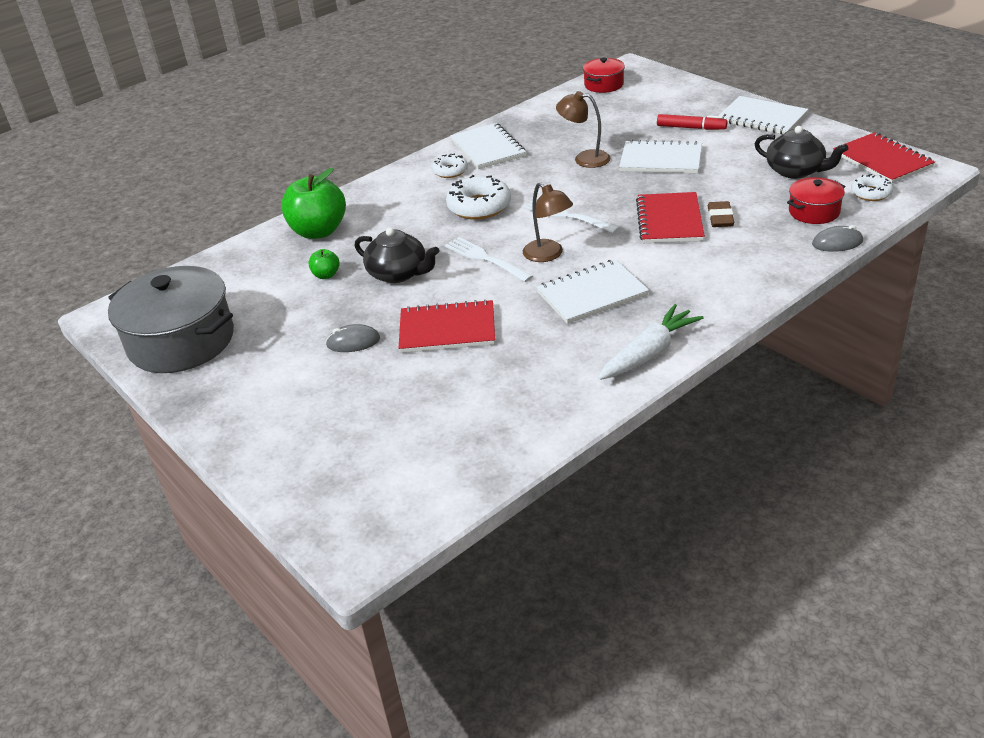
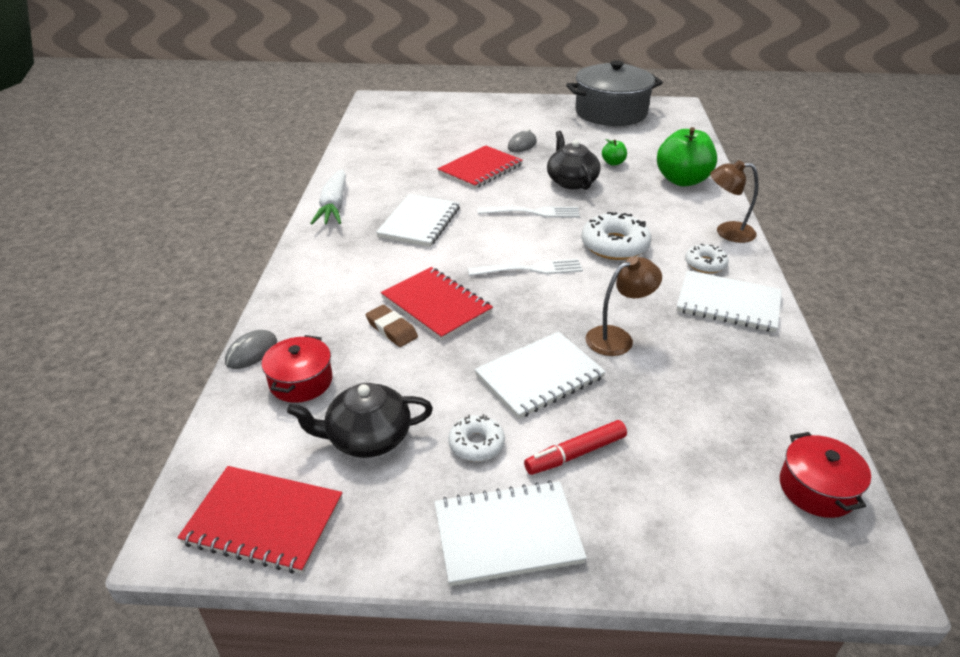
camera: 130 degrees right, 0 degrees up
black teapot [355,228,439,283] -> black teapot turned 90 degrees clockwise [547,131,601,190]
brown lamp [523,182,573,262] -> brown lamp moved to [710,160,758,243]
white donut [851,174,893,201] -> white donut moved to [448,414,505,462]

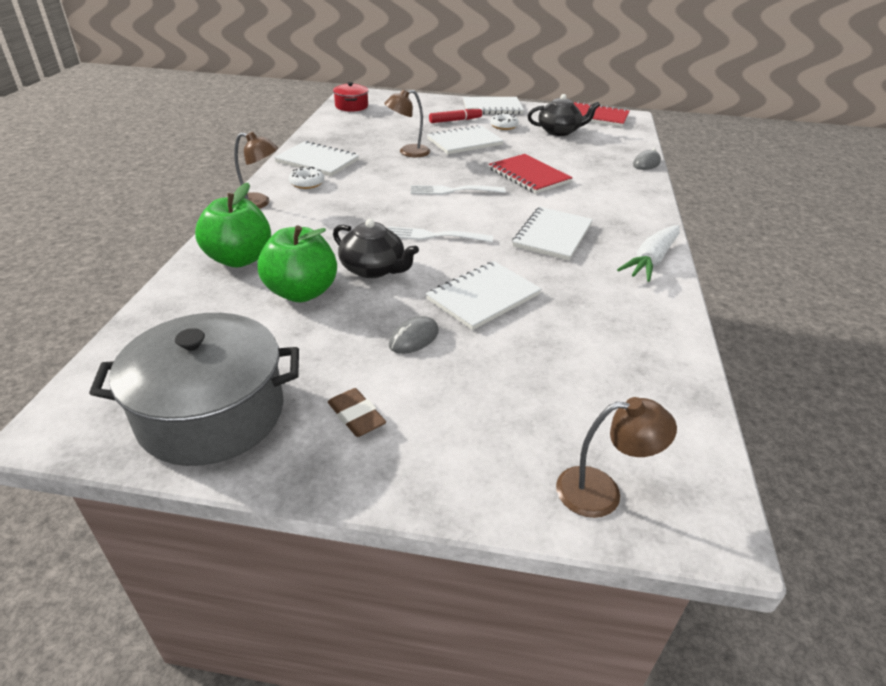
camera: 175 degrees left, 0 degrees up
red pot [262,335,333,403] -> none
white carrot [310,169,346,224] -> white carrot turned 150 degrees counterclockwise [617,225,680,282]
brown eraser [366,305,418,347] -> brown eraser moved to [328,388,386,437]
red notebook [437,145,523,189] -> white notebook [426,261,542,330]
black teapot [547,131,601,190] -> black teapot turned 45 degrees counterclockwise [333,219,419,278]
white donut [581,212,651,260] -> none
green apple [602,139,627,166] -> green apple [258,225,337,302], size x2.19
none -> brown lamp [556,397,677,518]

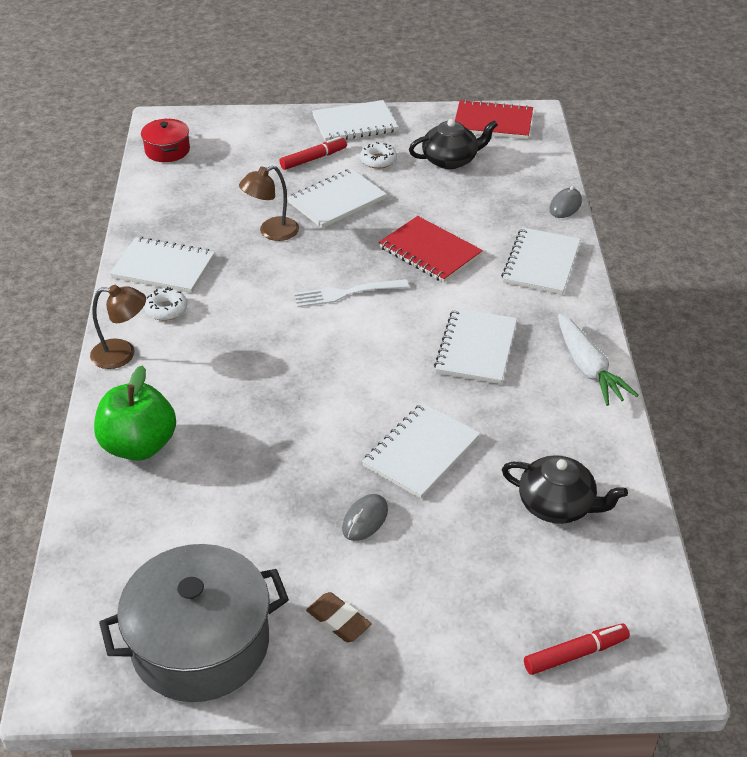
camera: 10 degrees left, 5 degrees up
green apple [258,225,337,302] -> none
black teapot [333,219,419,278] -> black teapot moved to [502,455,628,524]
white fork [388,226,493,243] -> none
brown lamp [556,397,677,518] -> red marker [524,624,630,675]
white carrot [617,225,680,282] -> white carrot turned 45 degrees counterclockwise [558,314,639,406]
none -> white notebook [501,227,581,295]

